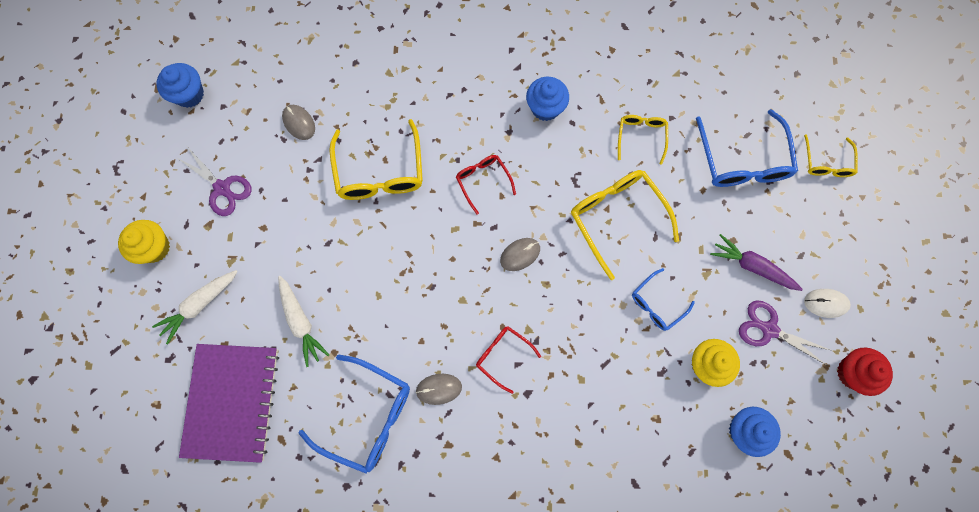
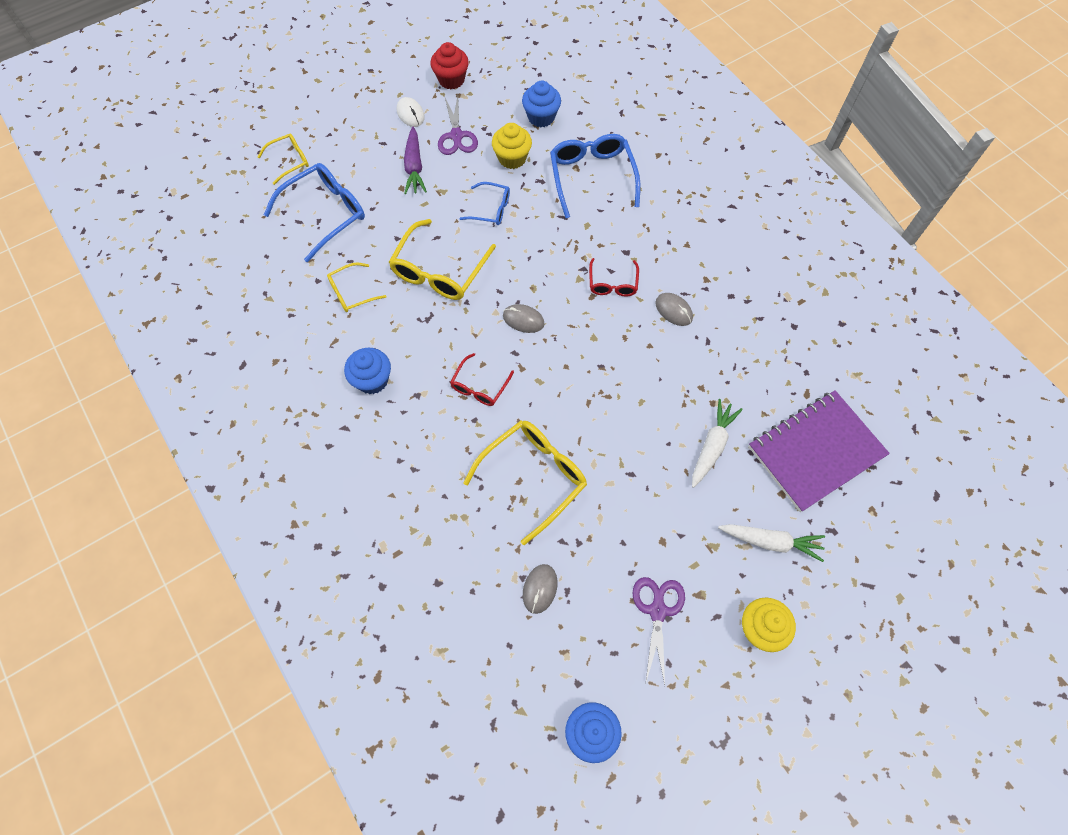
camera: 125 degrees left, 10 degrees down
blue glasses [298,355,410,473] -> blue glasses moved to [550,134,641,218]

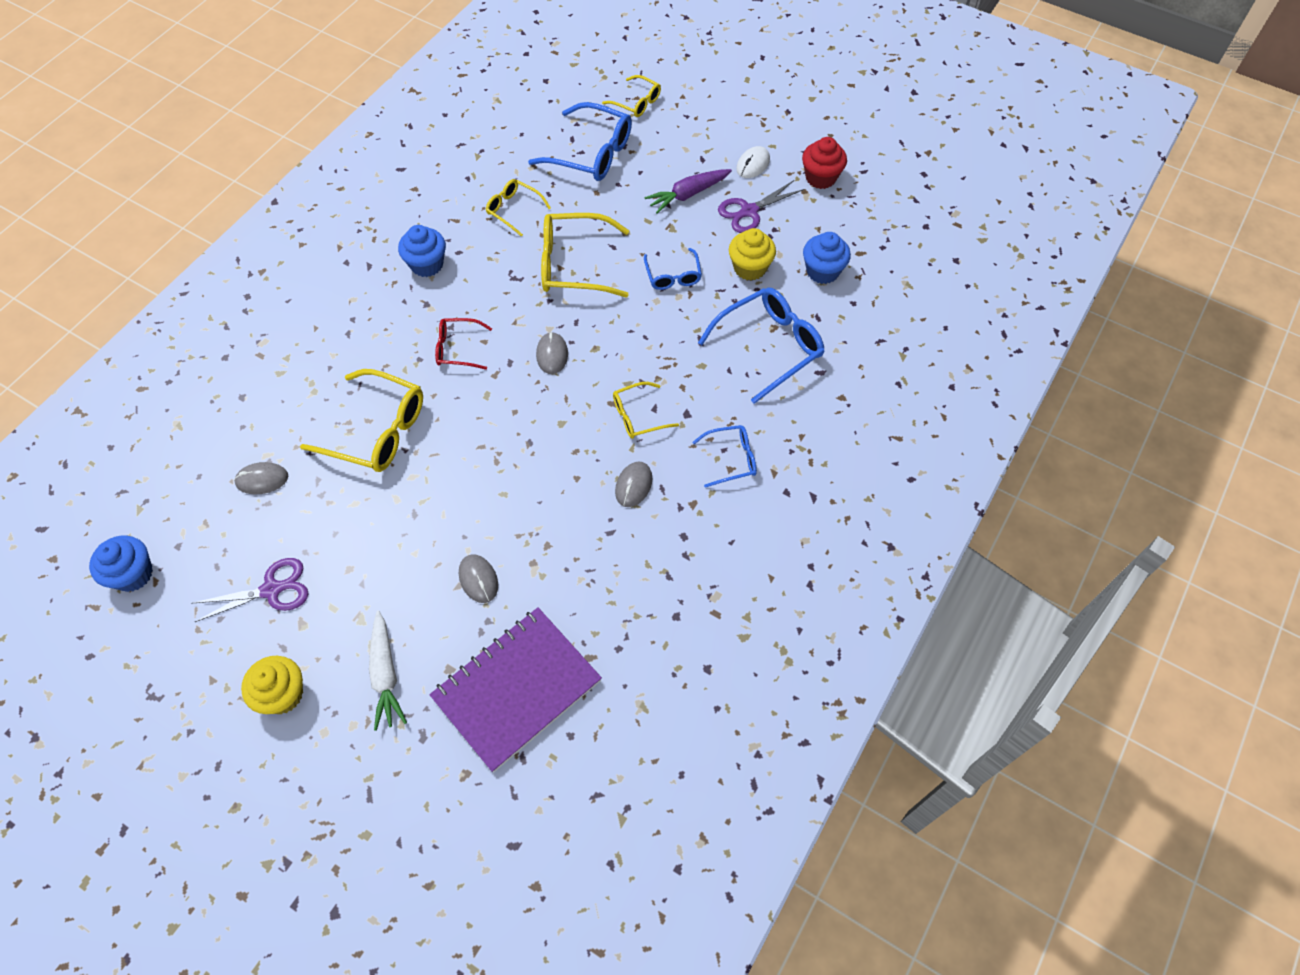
camera: 65 degrees right, 5 degrees down
red glasses [589,258,639,296] -> yellow glasses [613,382,679,439]
white carrot [692,399,743,488] -> grey mouse [459,554,498,603]
purple notebook [749,390,890,512] -> purple notebook turned 75 degrees counterclockwise [429,607,602,772]
none -> blue glasses [693,425,757,488]

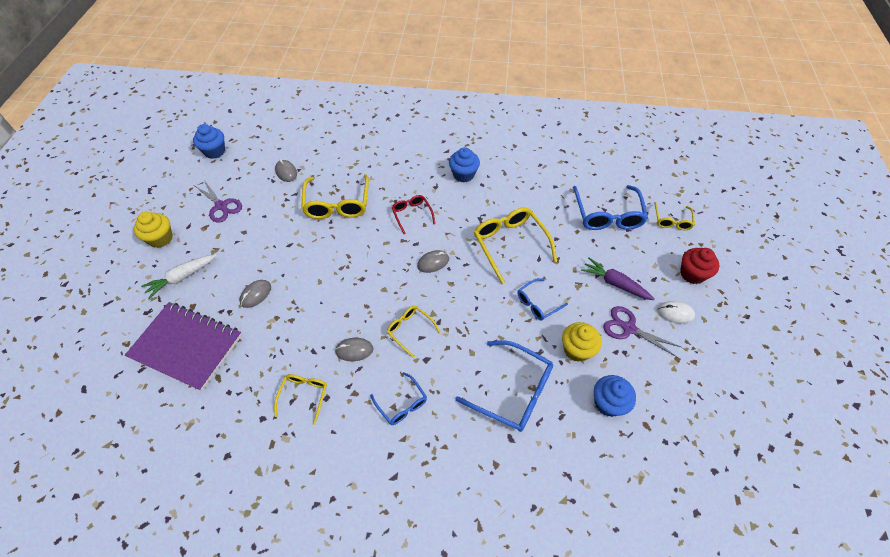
camera: 65 degrees right, 5 degrees down
yellow glasses [486,179,551,237] -> yellow glasses moved to [274,374,327,425]
red cupcake [802,137,847,189] -> red cupcake moved to [680,248,719,284]

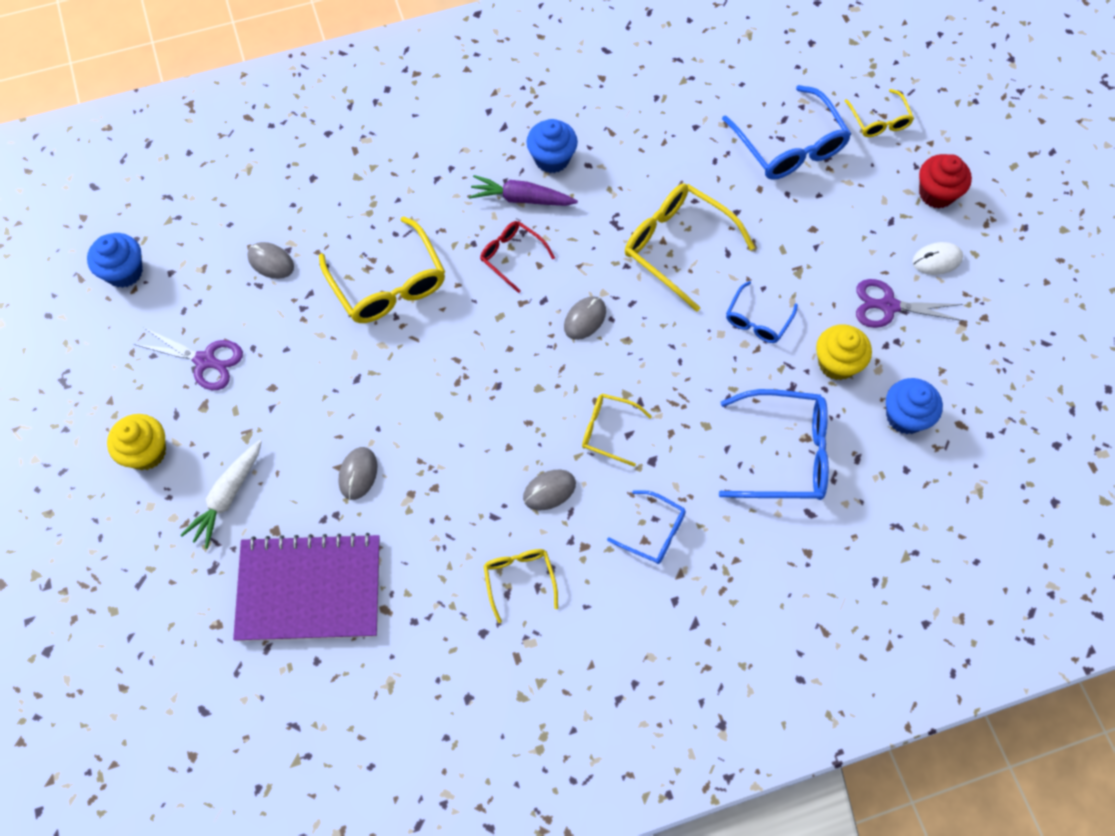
camera: 25 degrees left, 10 degrees up
purple carrot [581,258,654,300] -> purple carrot moved to [469,175,578,206]

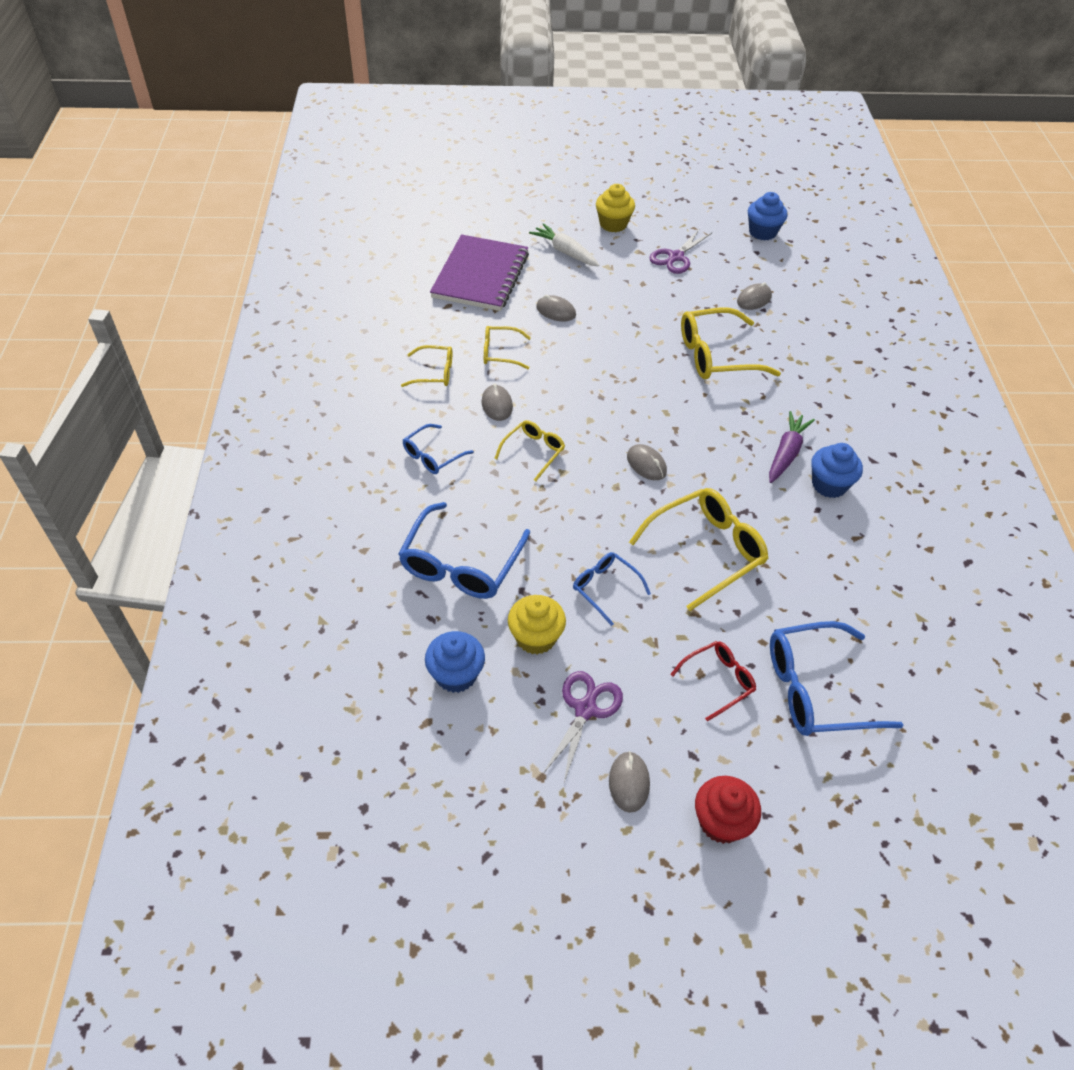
camera: 105 degrees right, 15 degrees down
red glasses [480,221,555,293] -> red glasses moved to [670,641,756,721]
yellow glasses [844,89,914,137] -> yellow glasses moved to [484,326,531,369]
white mouse [912,242,963,275] -> grey mouse [609,751,650,813]

